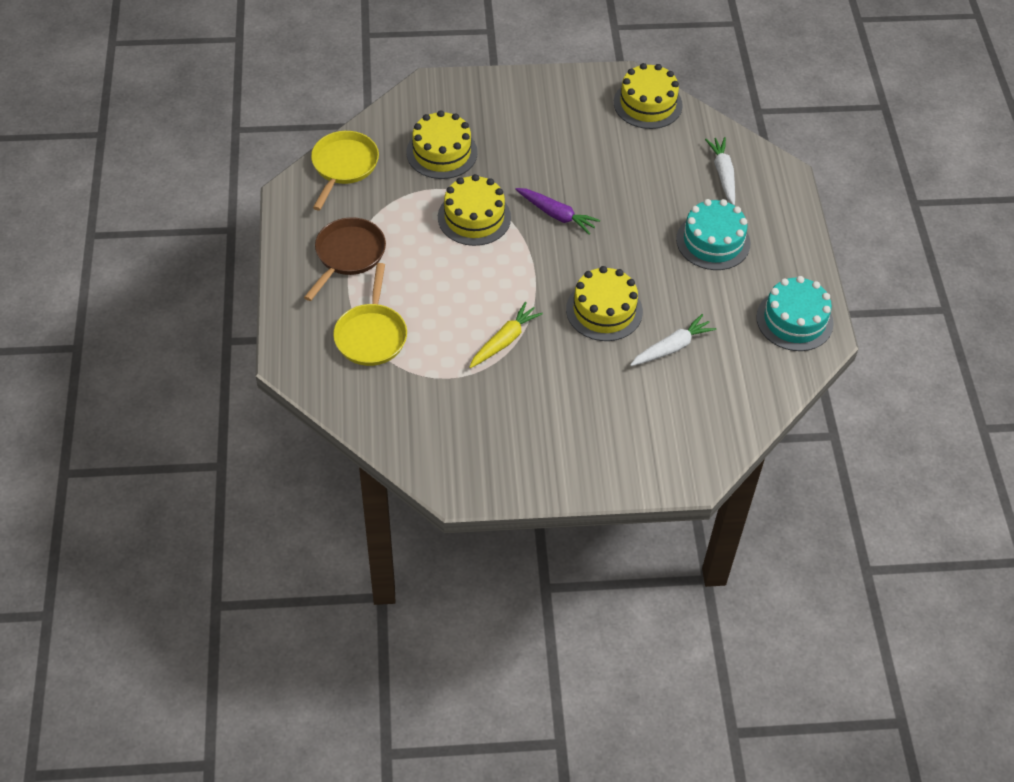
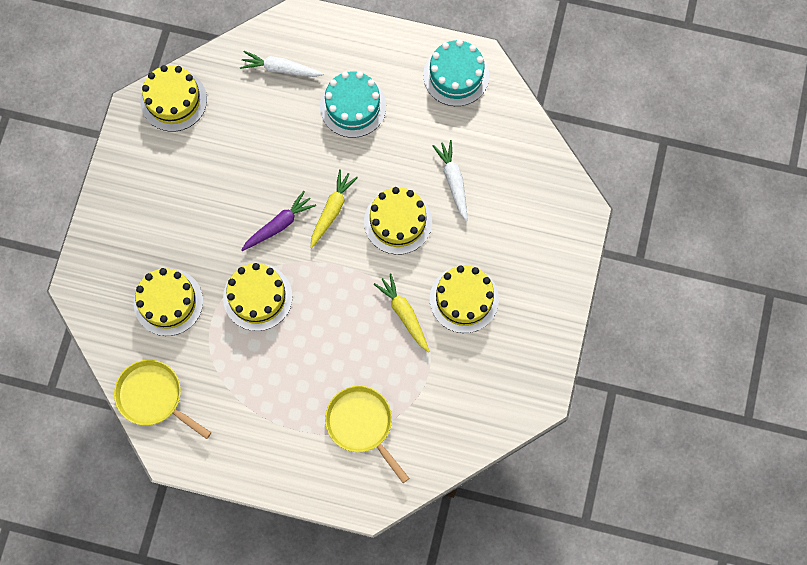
camera: 70 degrees left, 20 degrees up
brown pan [304,217,386,301] -> none
yellow pan [333,263,407,366] -> yellow pan turned 150 degrees counterclockwise [325,386,409,483]
none -> yellow carrot [310,169,358,248]
none -> yellow cake [430,266,499,333]

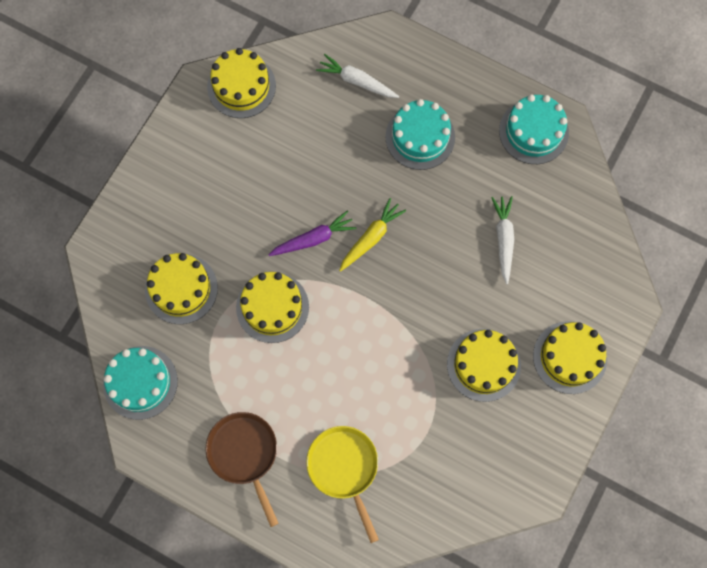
camera: 15 degrees right, 0 degrees up
yellow pan [114,360,211,439] -> turquoise cake [103,346,178,420]
yellow cake [364,187,432,255] -> yellow cake moved to [533,321,607,394]
yellow carrot [374,273,429,352] -> none
none -> brown pan [206,412,279,527]

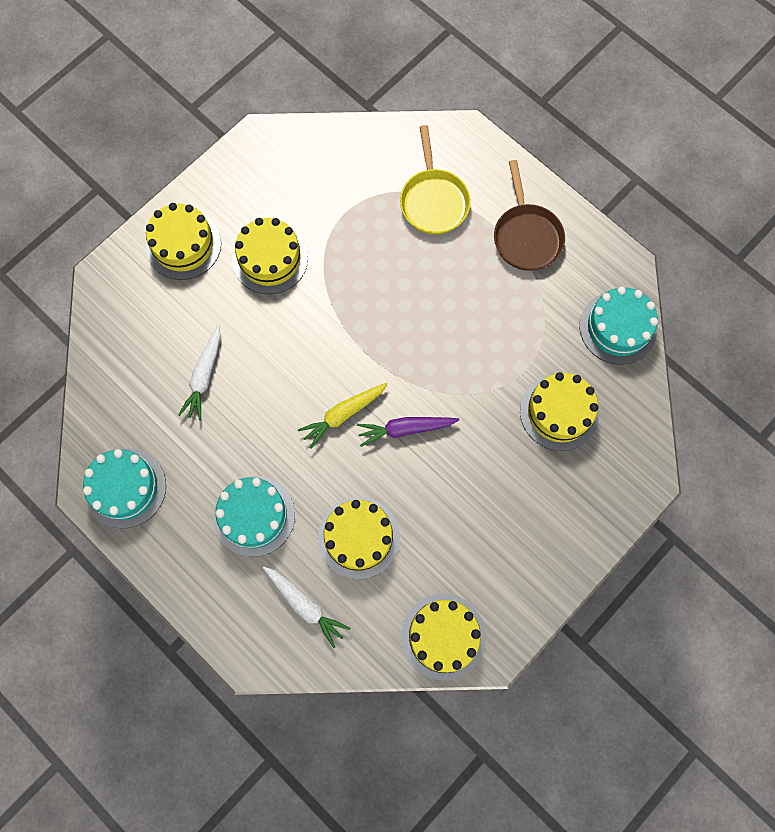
camera: 165 degrees left, 0 degrees up
yellow cake [236,272,309,343] -> yellow cake moved to [318,497,400,579]

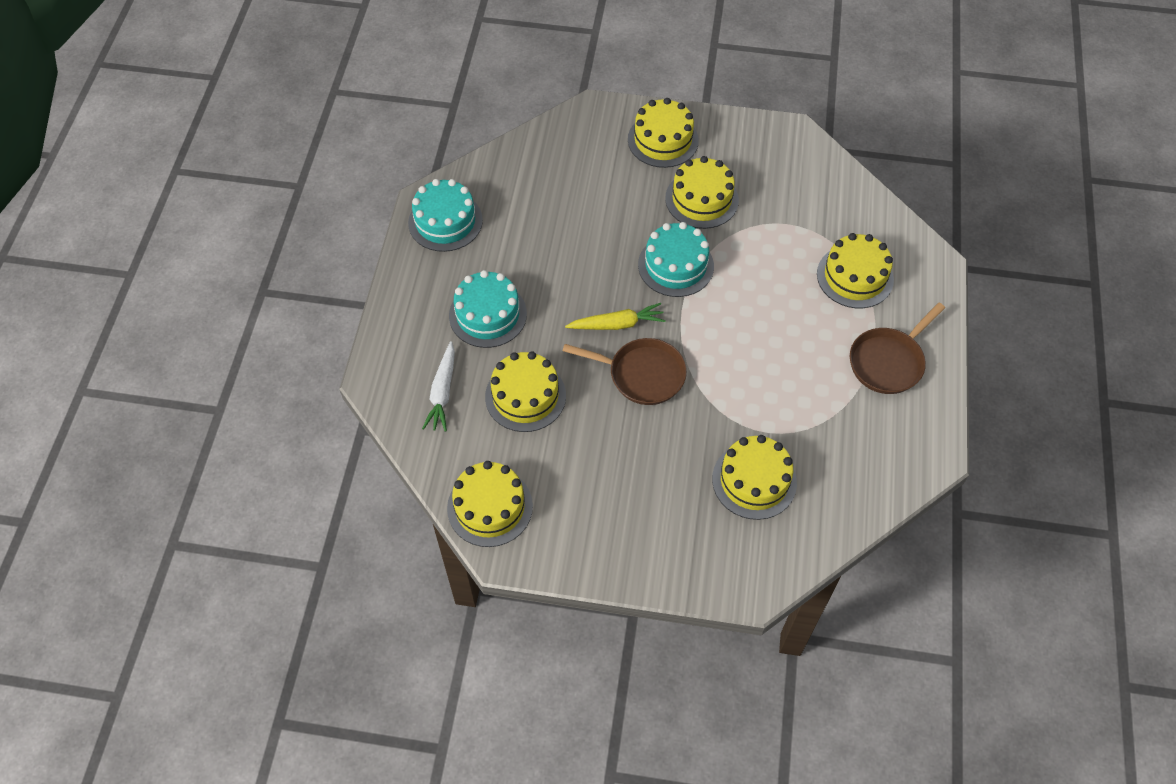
camera: 55 degrees right, 15 degrees down
white carrot [178,325,221,421] -> none
yellow carrot [298,383,388,449] -> yellow carrot turned 150 degrees clockwise [565,303,666,330]
purple carrot [357,417,459,447] -> brown pan [563,338,687,405]
yellow pan [400,125,471,234] -> yellow cake [817,233,894,308]
turquoise cake [580,287,658,365] -> turquoise cake moved to [638,222,714,297]

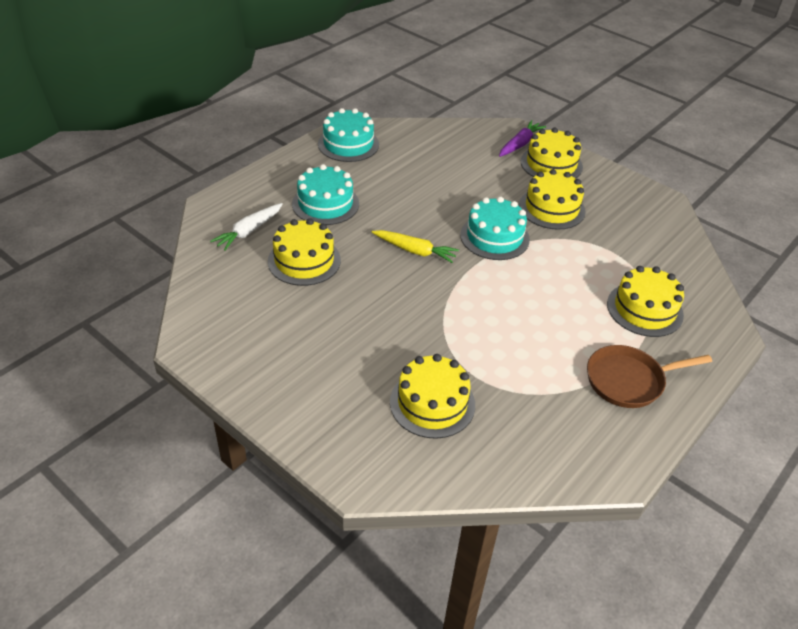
camera: 30 degrees right, 15 degrees down
yellow cake [447,461,533,547] -> none
brown pan [563,338,687,405] -> none
none -> purple carrot [499,120,546,157]

